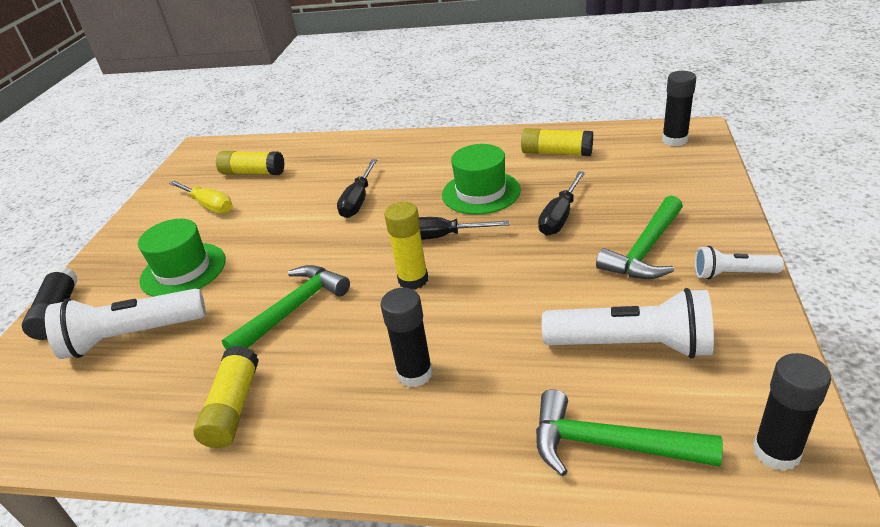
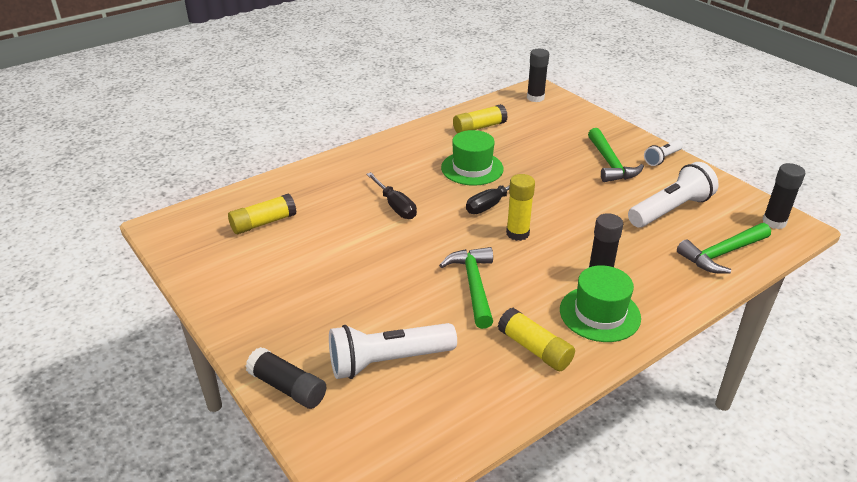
camera: 50 degrees left, 0 degrees up
white flashlight [45,288,206,359] -> white flashlight turned 45 degrees clockwise [329,323,457,379]
green hat [138,219,226,297] -> green hat moved to [560,265,641,342]
yellow screwdriver [169,181,232,214] -> none
black screwdriver [538,171,585,236] -> none

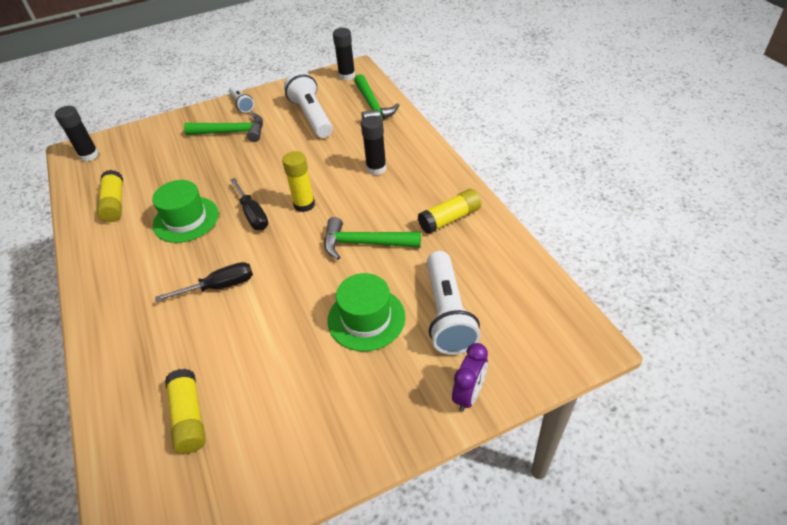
camera: 75 degrees left, 10 degrees up
black glue stick [245,347,326,409] -> purple clock [452,343,488,411]
green hat [560,265,641,342] -> green hat moved to [328,273,406,351]

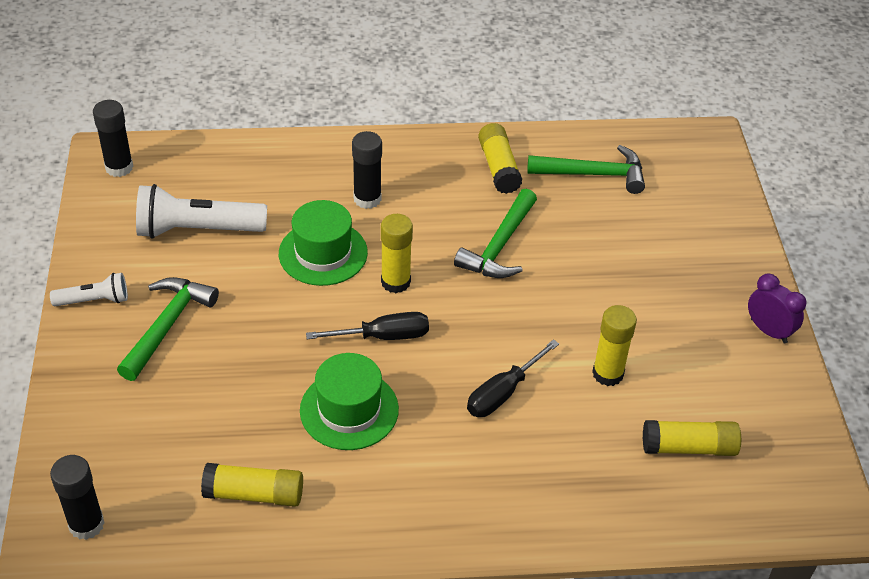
camera: 75 degrees left, 0 degrees up
black screwdriver [155,262,253,302] -> black screwdriver turned 135 degrees counterclockwise [467,339,559,417]
green hat [328,273,406,351] -> green hat moved to [279,200,368,286]
green hammer [354,74,399,120] -> green hammer moved to [527,145,645,194]
white flashlight [427,251,481,355] -> none
purple clock [452,343,488,411] -> purple clock moved to [748,274,807,343]
none -> yellow glue stick [592,305,637,386]

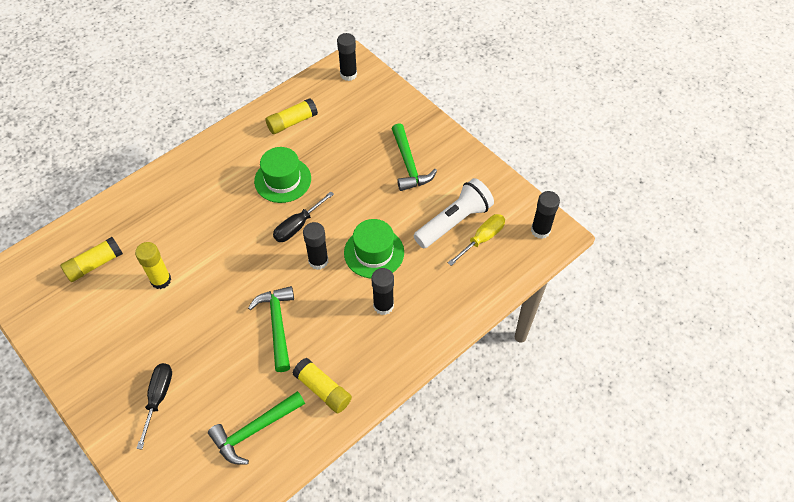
camera: 145 degrees right, 10 degrees up
white flashlight [50,273,128,306] -> none
yellow glue stick [381,214,413,293] -> black glue stick [303,222,328,270]
black screwdriver [467,339,559,417] -> black screwdriver moved to [136,363,172,449]
purple clock [748,274,807,343] -> none
none -> yellow screwdriver [448,214,505,266]

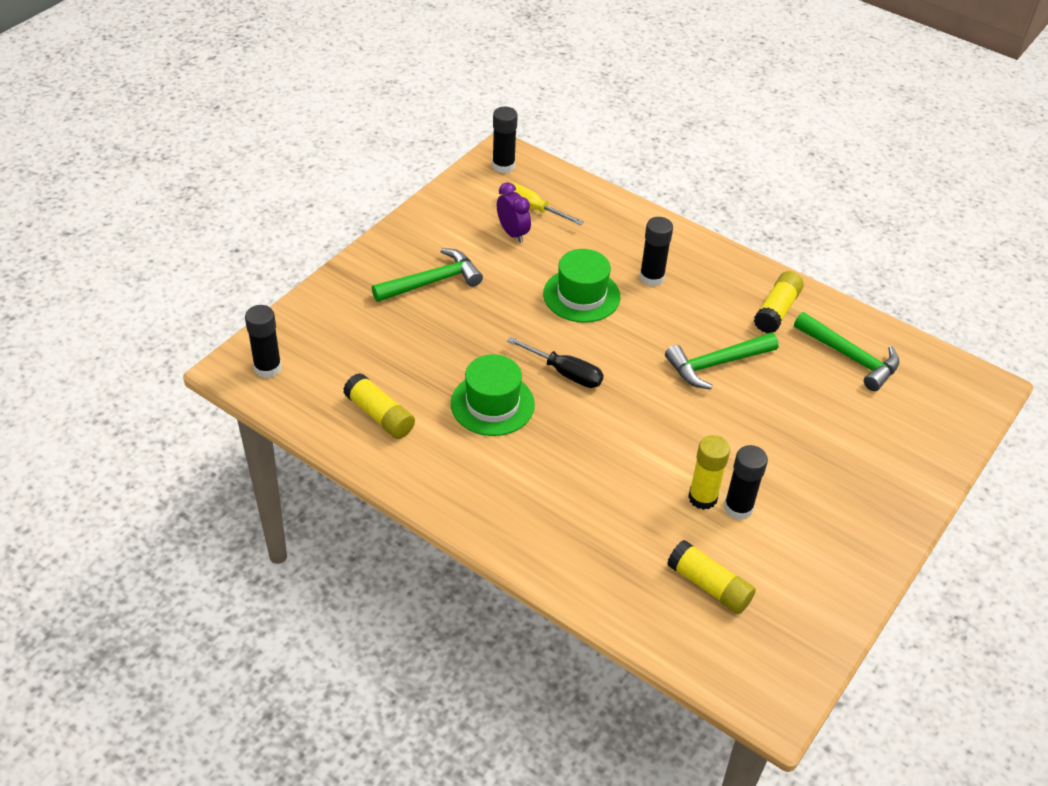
camera: 105 degrees left, 10 degrees down
black screwdriver [136,363,172,449] -> none
black glue stick [303,222,328,270] -> black glue stick moved to [724,445,768,520]
white flashlight [413,178,494,248] -> purple clock [497,182,531,243]

